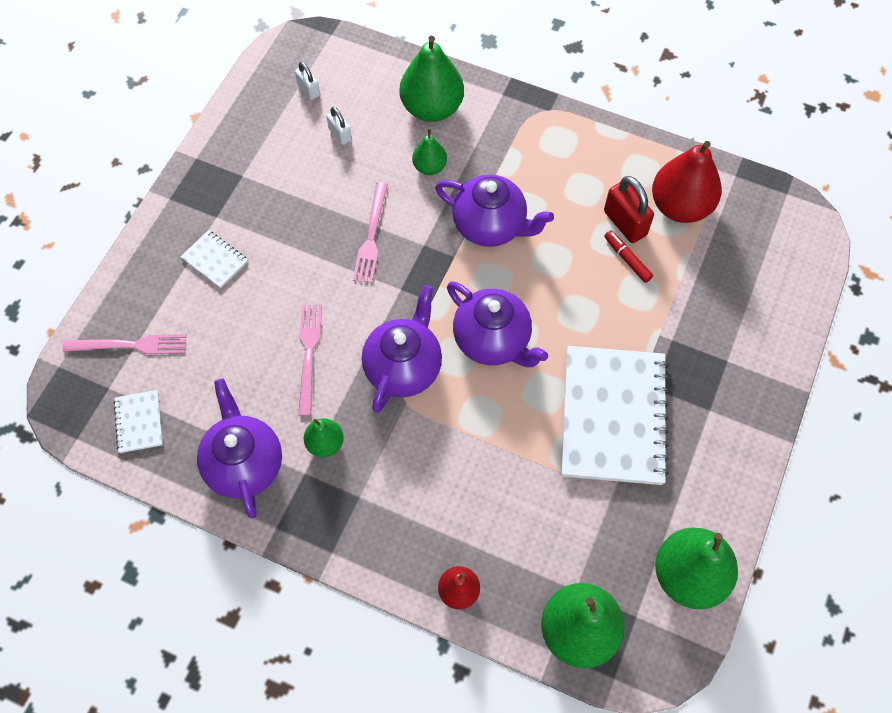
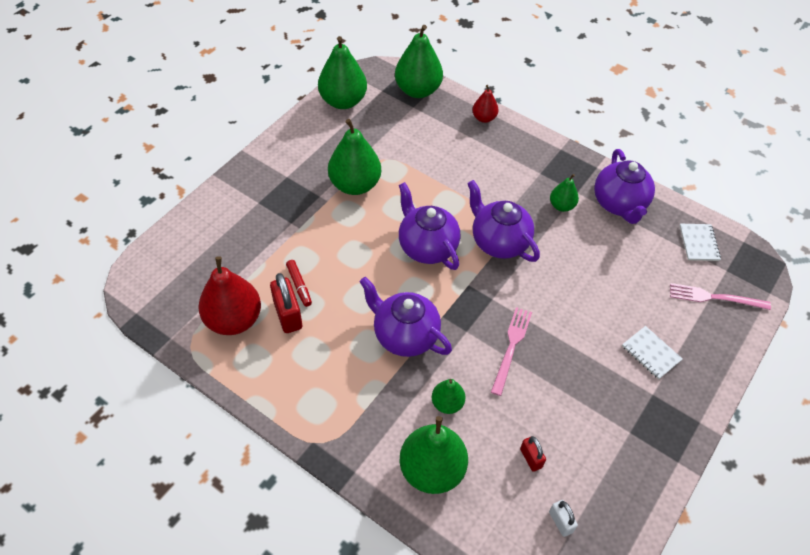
camera: 170 degrees left, 10 degrees down
pink fork [298,305,322,416] -> none
white padlock [327,107,352,145] -> red padlock [520,436,546,472]
purple teapot [362,285,442,413] -> purple teapot turned 105 degrees clockwise [467,180,540,262]
white notebook [561,346,669,485] -> green pear [328,119,381,195]

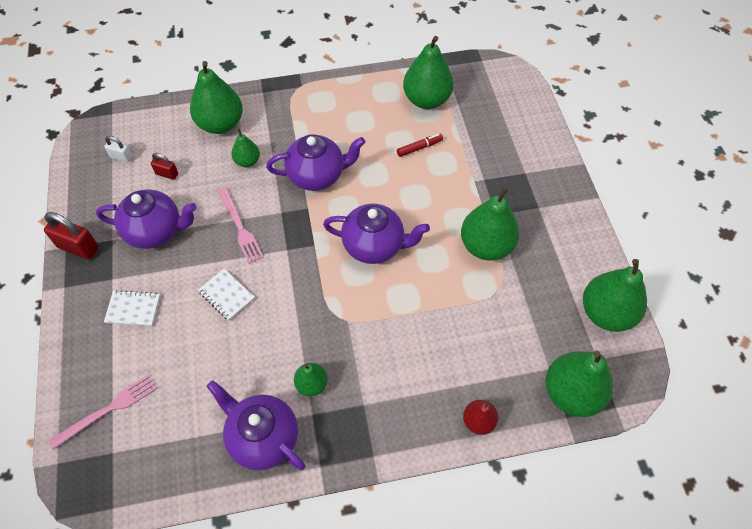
camera: 135 degrees right, 5 degrees up
red pear [198,256,261,335] -> green pear [403,36,454,109]
red padlock [270,273,302,333] -> red padlock moved to [44,212,99,260]
red marker [286,260,312,307] -> red marker turned 135 degrees clockwise [397,134,443,157]
purple teapot [467,180,540,262] -> purple teapot moved to [96,189,197,249]
white notebook [680,224,721,261] -> white notebook moved to [198,269,255,320]

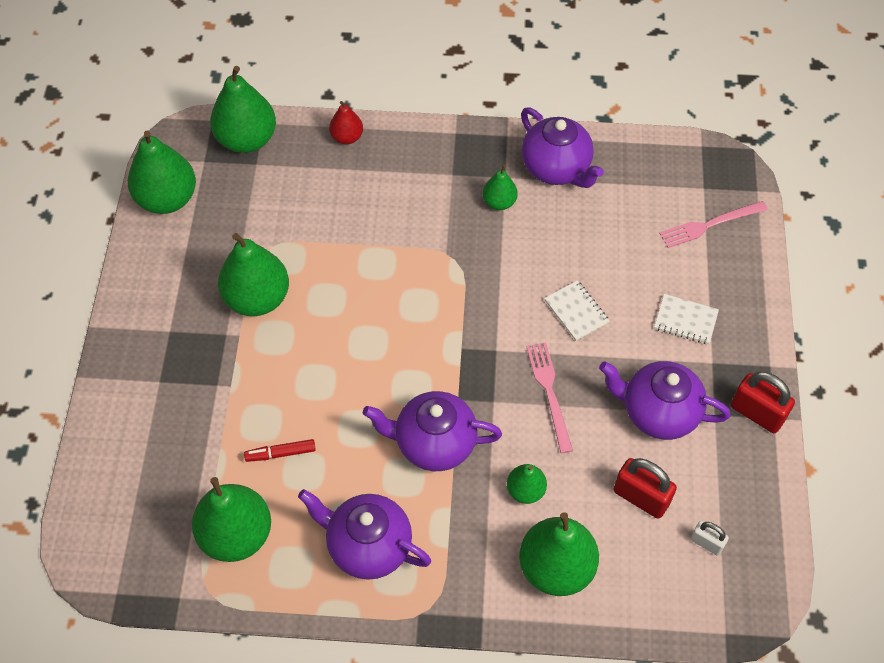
camera: 165 degrees left, 0 degrees up
red padlock [151,153,178,180] -> red padlock [613,458,677,519], size x1.73
purple teapot [323,204,430,264] -> purple teapot moved to [298,489,431,580]

